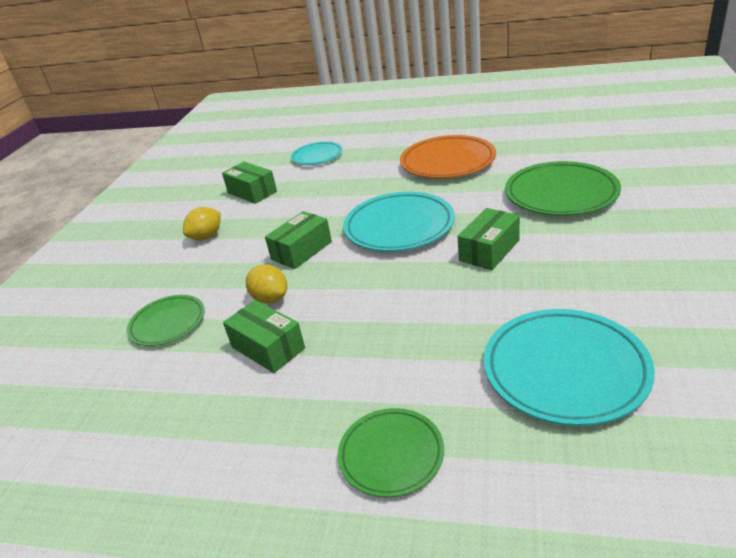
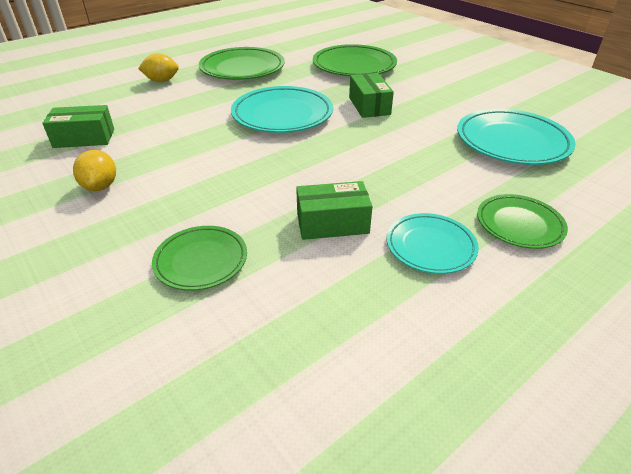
camera: 55 degrees left, 5 degrees up
yellow lemon [246,264,287,304] -> yellow lemon moved to [138,53,179,82]
green box [265,211,332,269] -> none
turquoise plate [291,141,343,165] -> turquoise plate moved to [386,213,479,274]
orange plate [400,135,496,179] -> green plate [199,47,285,80]

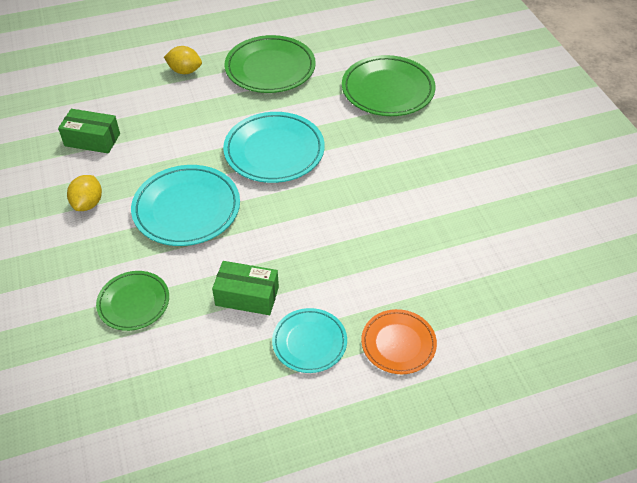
camera: 20 degrees right, 10 degrees up
green box [349,73,394,118] -> none
turquoise plate [457,109,576,165] -> turquoise plate moved to [131,165,240,246]
green plate [477,194,568,249] -> orange plate [361,309,437,374]

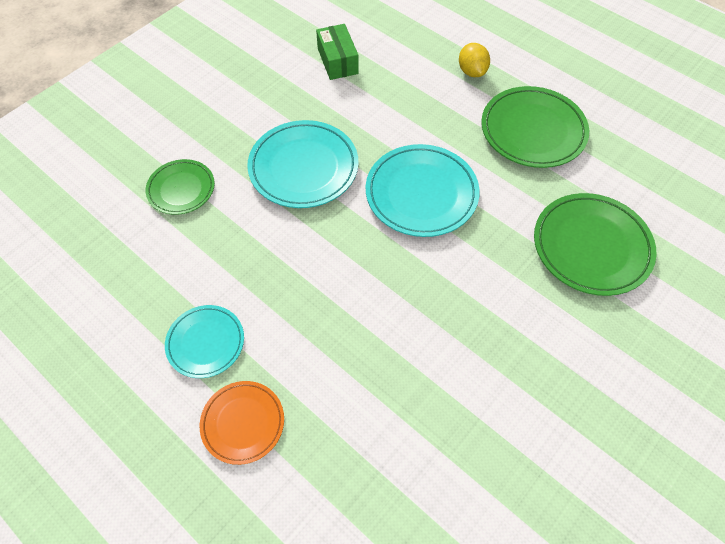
camera: 60 degrees right, 10 degrees up
yellow lemon [67,175,102,211] -> none
green box [212,261,279,315] -> none

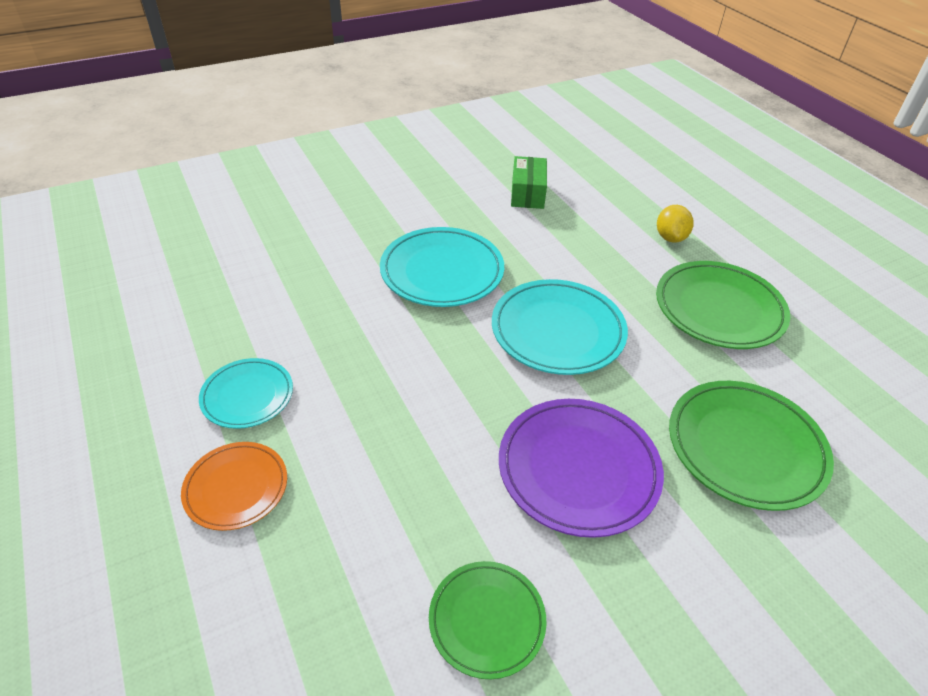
camera: 20 degrees right, 15 degrees down
green plate [146,159,215,215] -> green plate moved to [429,561,546,679]
none -> purple plate [499,399,664,538]

